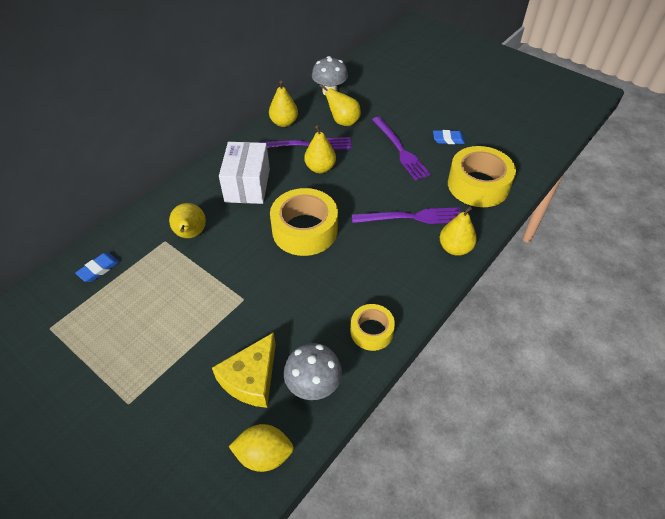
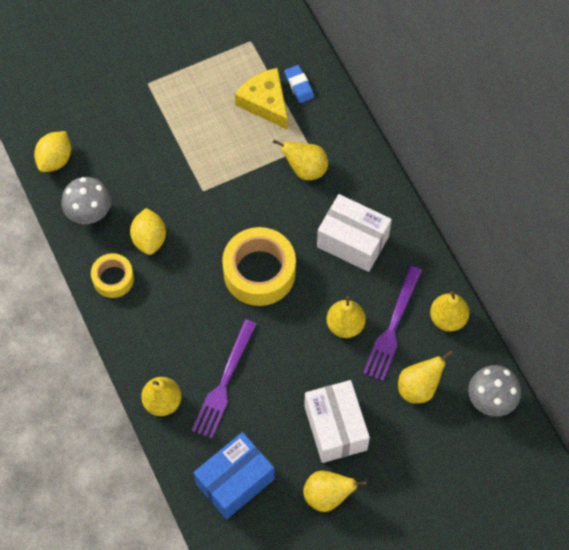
camera: 115 degrees right, 15 degrees up
yellow cheese [212,332,276,408] -> yellow cheese moved to [235,68,288,130]
purple fork [372,117,431,181] -> white box [304,380,370,463]
blue eraser [433,130,465,144] -> yellow pear [303,471,367,512]
yellow tape [448,146,516,207] -> blue box [193,432,274,519]
none -> yellow lemon [130,208,166,255]

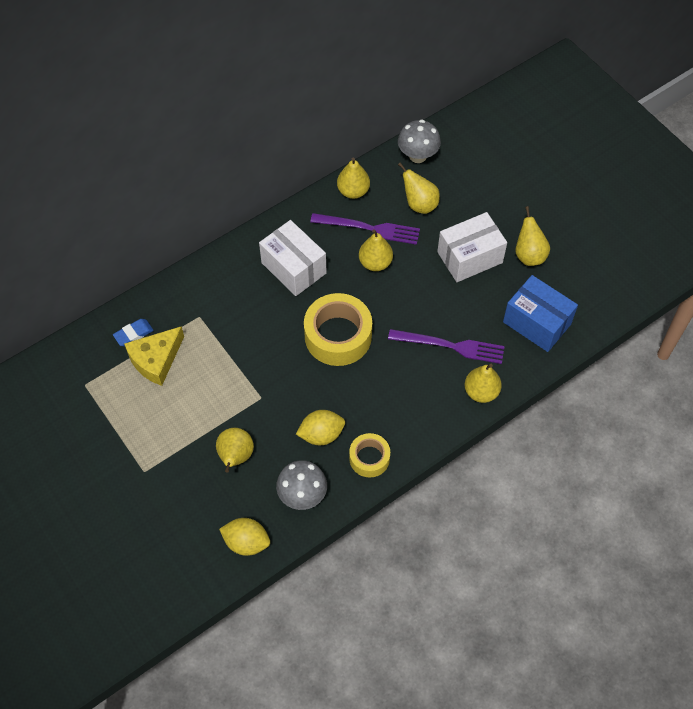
camera: 100 degrees left, 5 degrees down
yellow pear [273,139,328,180] -> yellow pear moved to [216,428,254,473]
white box [317,194,392,272] -> white box turned 60 degrees counterclockwise [259,220,327,296]

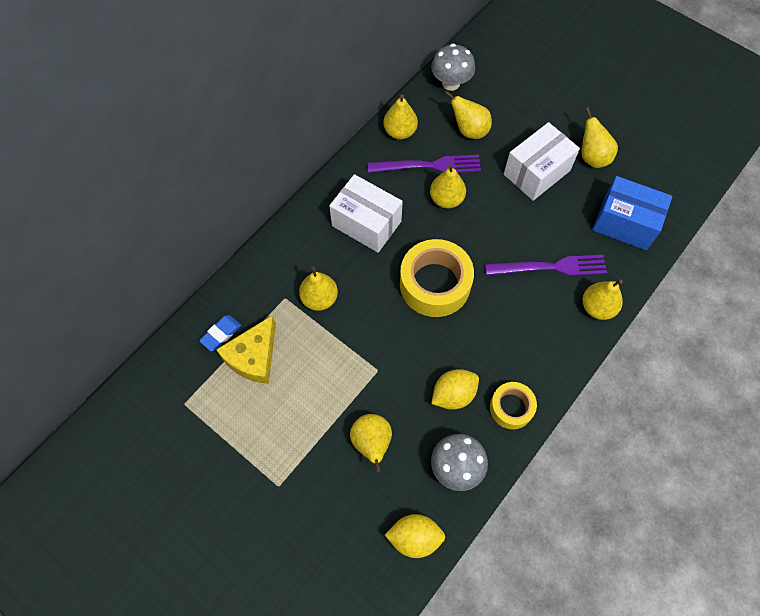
camera: 15 degrees left, 5 degrees up
none -> yellow pear [299,266,338,311]

